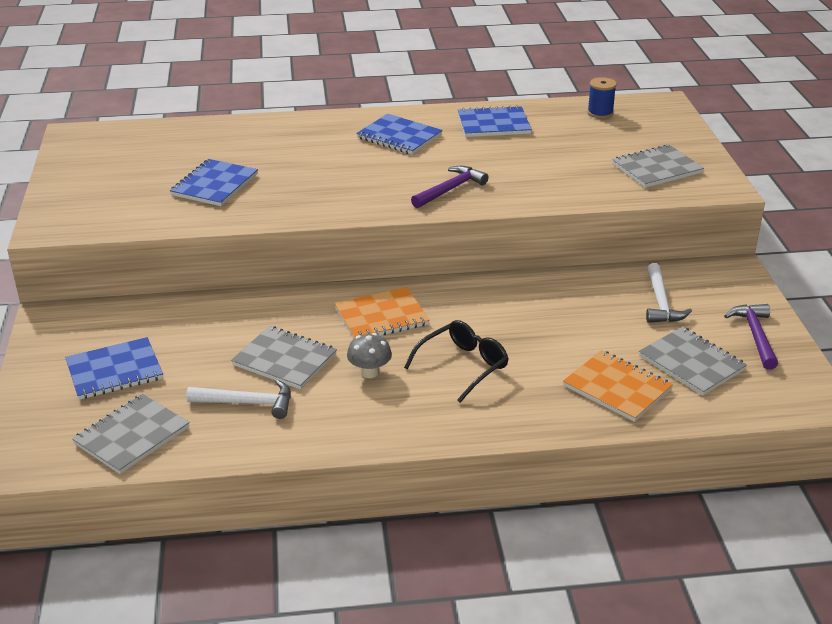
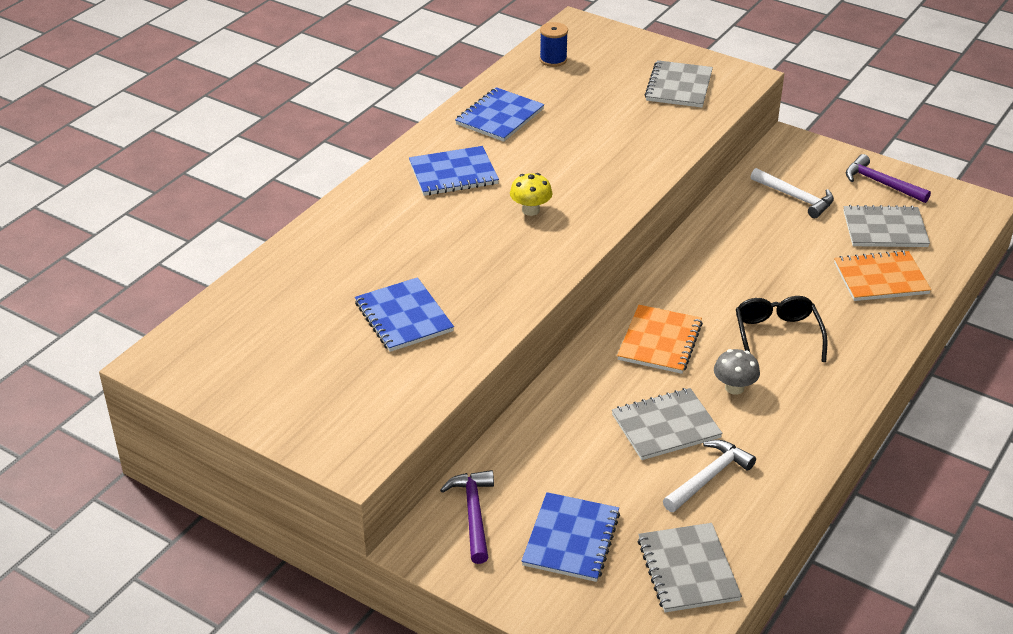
camera: 50 degrees left, 5 degrees up
purple hammer [411,166,489,208] -> purple hammer moved to [440,470,494,564]
none -> yellow mushroom [510,173,552,216]

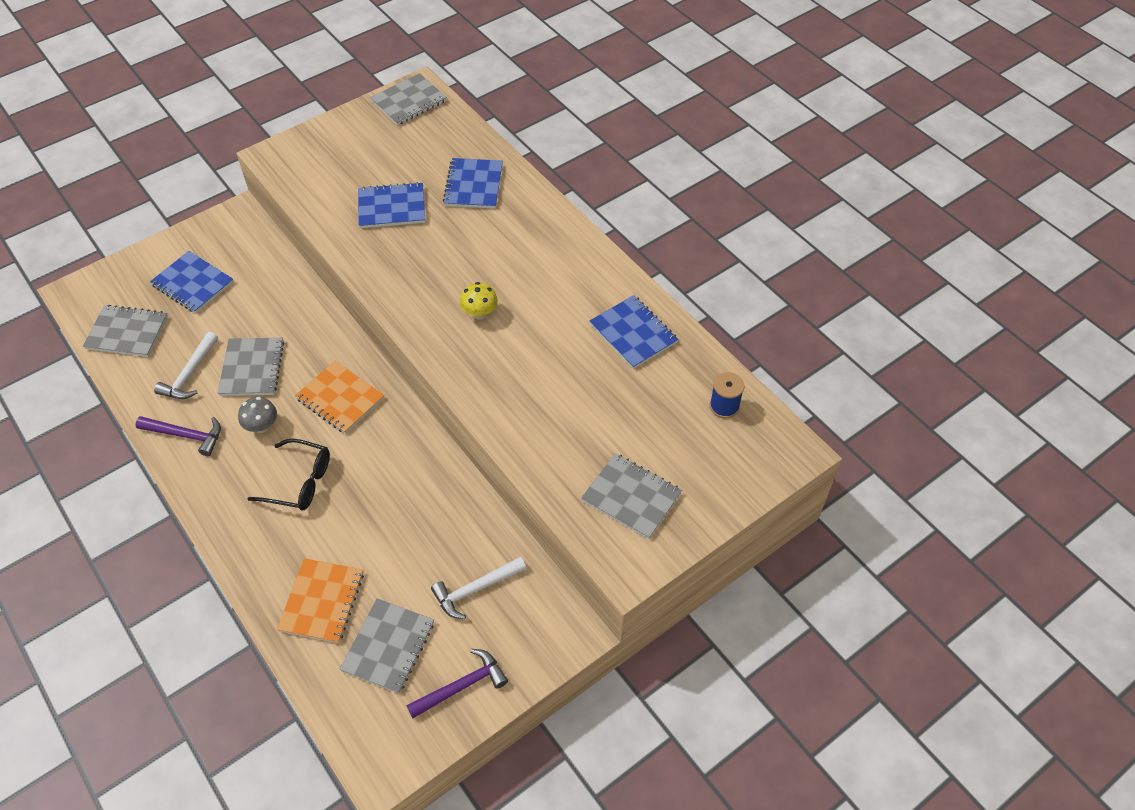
camera: 110 degrees right, 15 degrees up
blue notebook [409,146,499,196] -> blue notebook moved to [443,158,503,209]
purple hammer [440,470,494,564] -> purple hammer moved to [135,416,221,456]
white hammer [663,440,756,512] -> white hammer turned 45 degrees clockwise [154,332,218,399]
none -> grey notebook [370,73,447,125]

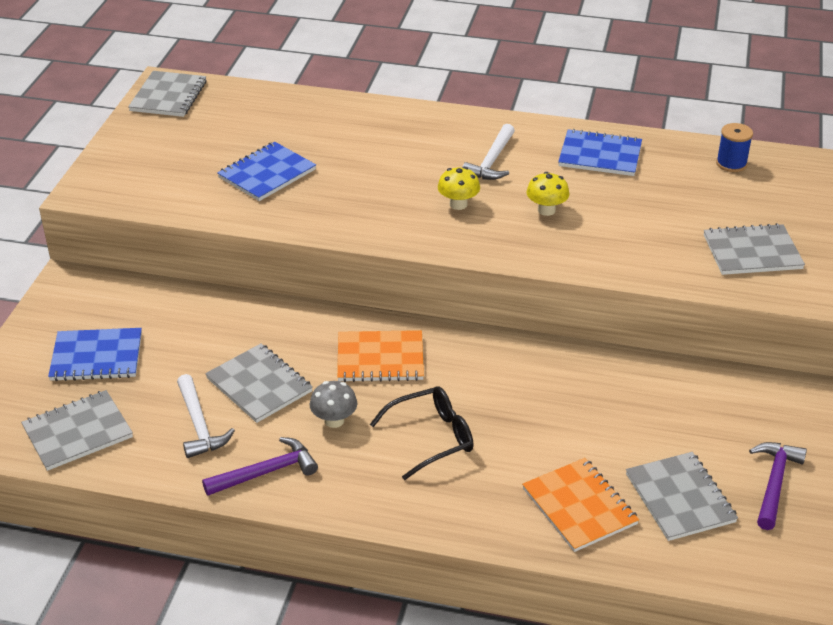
camera: 40 degrees left, 15 degrees down
white hammer [431,557,526,619] -> white hammer moved to [462,124,515,180]
blue notebook [443,158,503,209] -> none
none -> yellow mushroom [526,172,569,216]

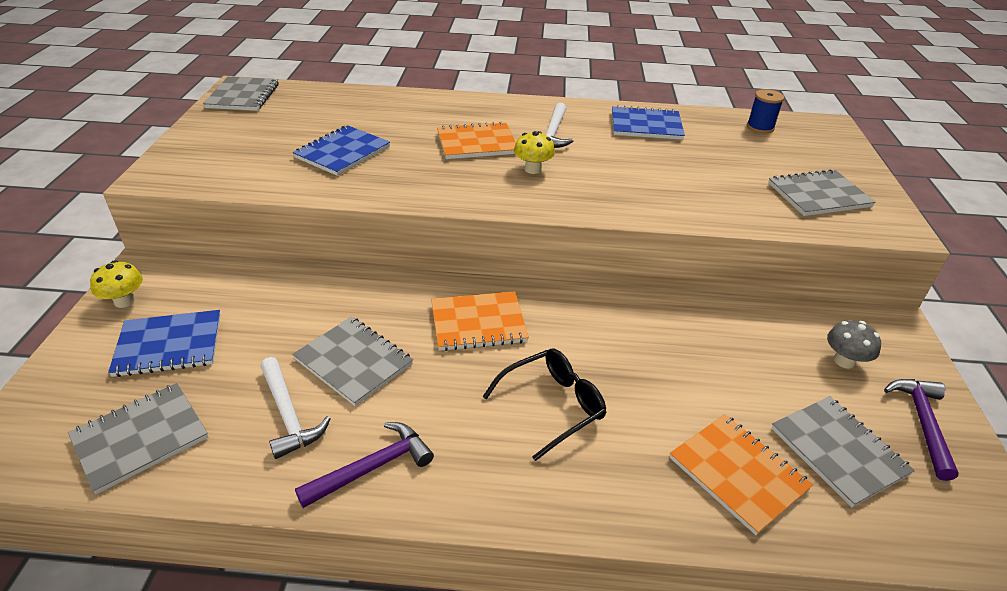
camera: 10 degrees left, 0 degrees up
grey mushroom [310,381,357,428] -> grey mushroom moved to [827,320,881,369]
yellow mushroom [526,172,569,216] -> yellow mushroom moved to [90,260,143,308]
none -> orange notebook [437,121,516,159]

